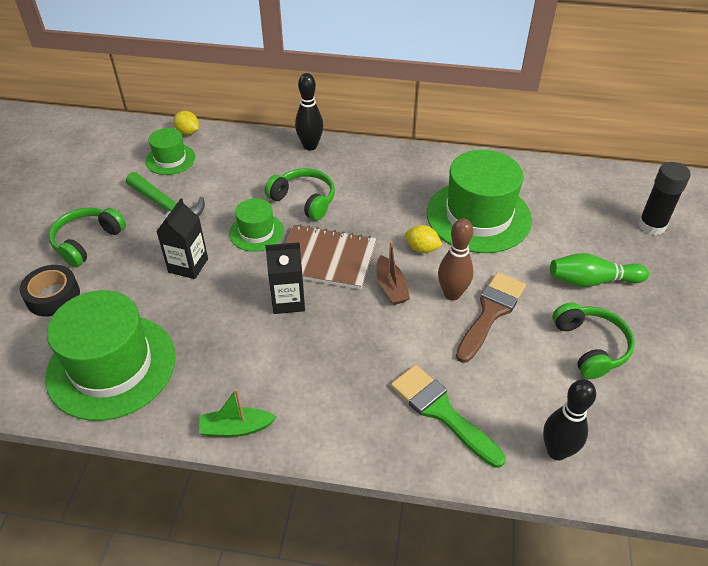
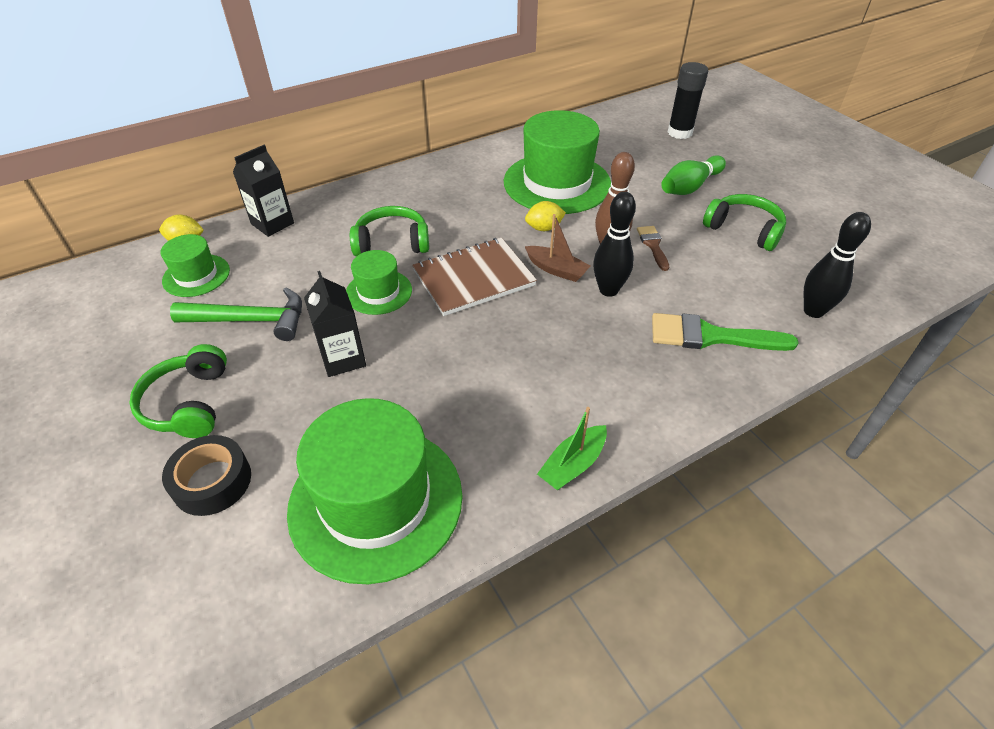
camera: 40 degrees left, 0 degrees up
black carton [265,242,305,314] -> black carton moved to [233,145,294,237]
black bowling pin [295,73,323,150] -> black bowling pin moved to [593,192,636,297]
brown brush [456,272,526,363] -> brown brush [637,226,669,271], size x0.55

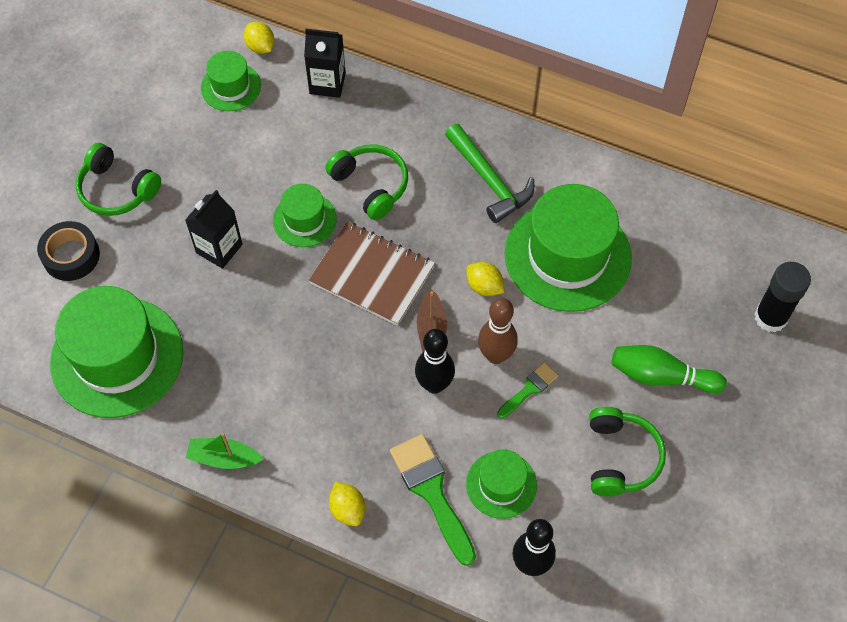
camera: 55 degrees right, 15 degrees up
green headphones [129,344,227,438] -> green headphones turned 105 degrees counterclockwise [76,143,161,216]
green hammer [170,287,302,341] -> green hammer moved to [445,124,534,223]
brown brush [637,226,669,271] -> green brush [497,362,558,419]
none -> yellow lemon [329,482,365,526]
none -> green hat [466,449,537,519]

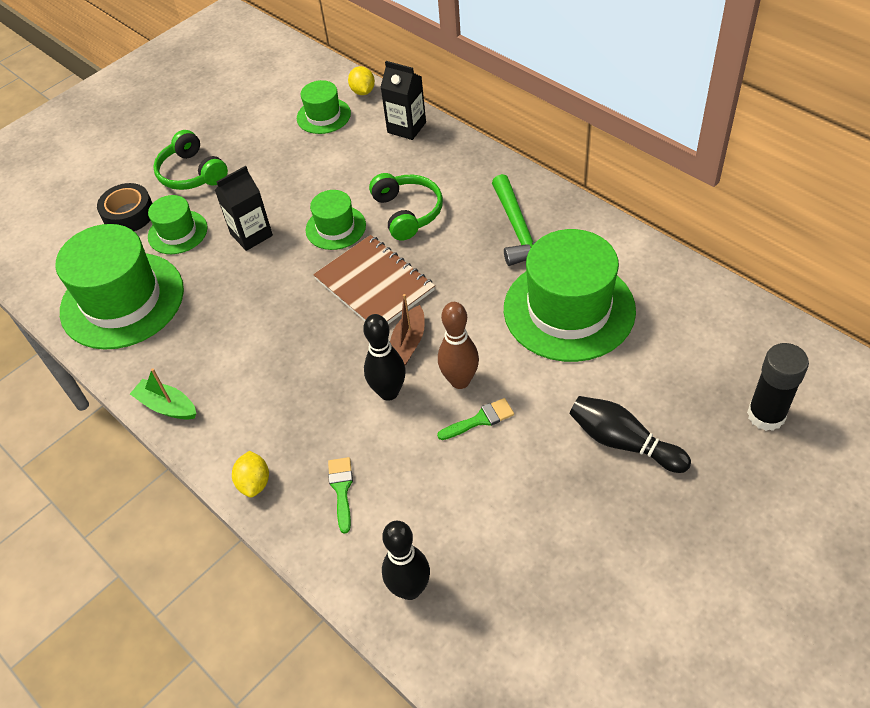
camera: 25 degrees right, 10 degrees down
green brush [390,434,476,566] -> green brush [328,457,353,534], size x0.55
yellow lemon [466,262,504,296] -> none
green hat [466,449,537,519] -> green hat moved to [148,195,208,254]
green headphones [589,407,666,496] -> none
green bowling pin [611,345,727,394] -> black bowling pin [570,396,691,473]

